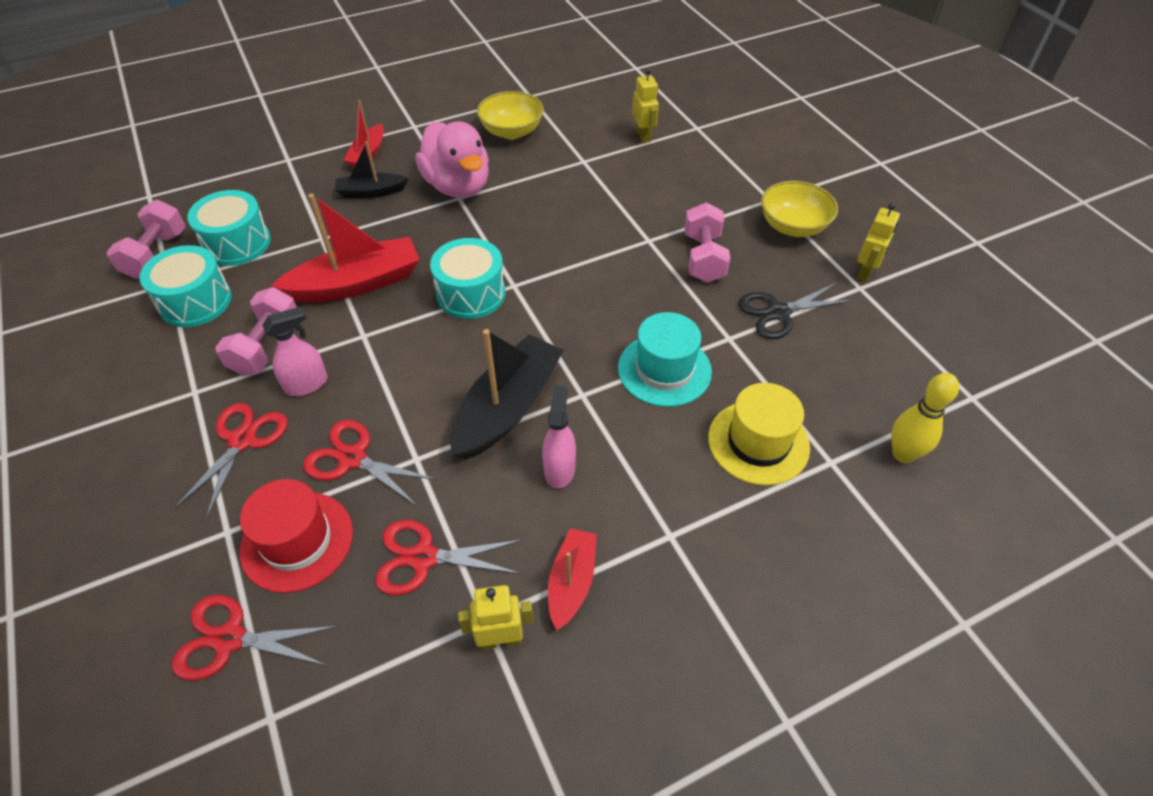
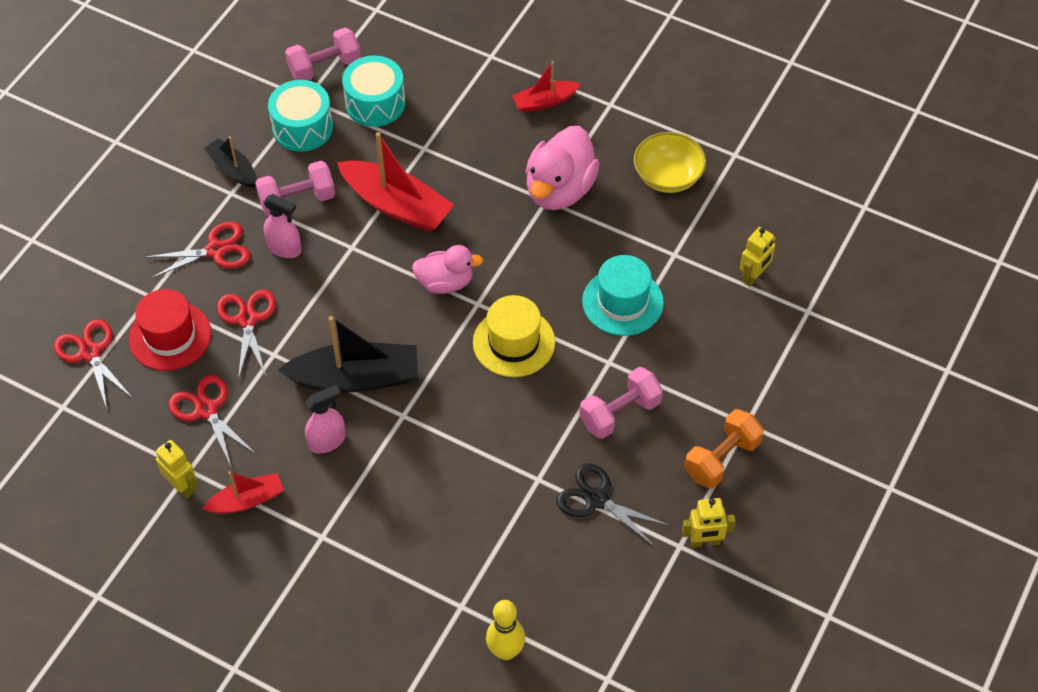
camera: 55 degrees right, 5 degrees up
black boat [335,141,408,198] -> black boat moved to [204,136,257,188]
turquoise drum [430,238,506,319] -> pink duck [412,245,483,294]
turquoise hat [618,312,712,407] -> turquoise hat moved to [582,255,664,336]
yellow hat [708,383,810,485] -> yellow hat moved to [473,295,555,377]
yellow bowl [761,181,838,237] -> orange dumbbell [685,409,764,488]

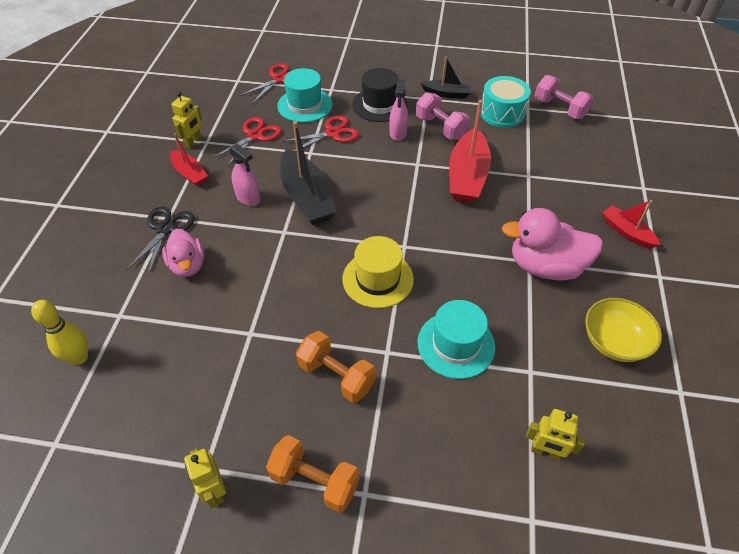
camera: 70 degrees right, 5 degrees down
red hat [129,289,211,371] -> turquoise hat [277,68,333,123]
red scissors [146,222,251,279] -> black hat [352,68,407,122]
black boat [204,136,257,188] -> black boat turned 75 degrees clockwise [421,57,472,99]
turquoise drum [342,55,405,127] -> none
pink duck [412,245,483,294] -> pink duck moved to [162,229,204,277]
black scissors [556,464,670,547] -> black scissors moved to [126,207,195,275]
pink dumbbell [579,367,663,439] -> orange dumbbell [296,331,376,403]

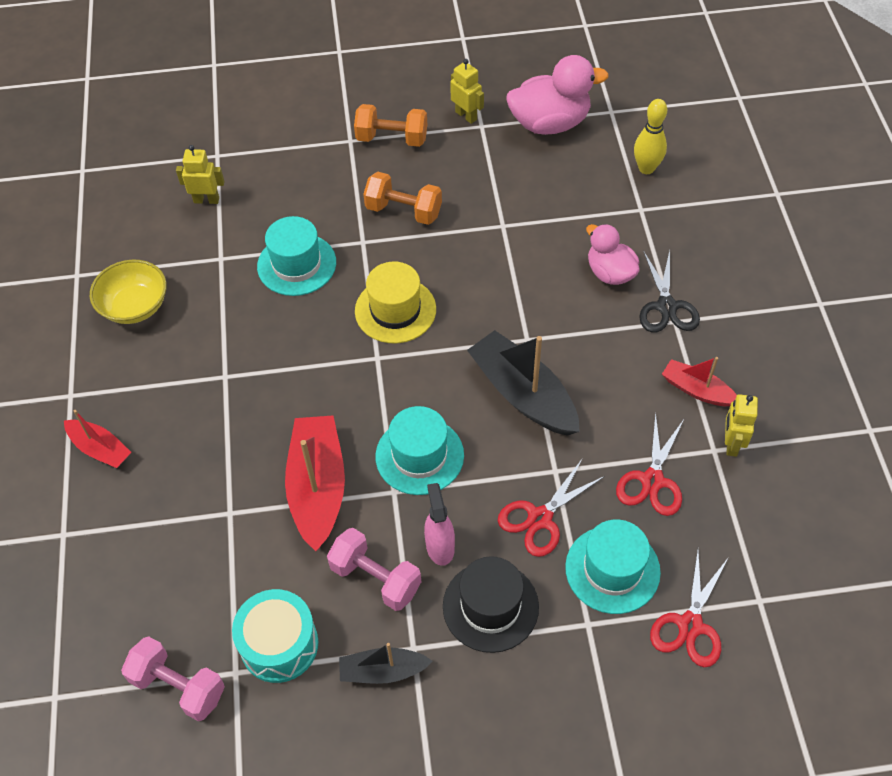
camera: 165 degrees right, 5 degrees up
pink spray bottle [229,144,260,206] -> none
pink duck [502,208,603,281] -> pink duck moved to [506,55,609,135]
none -> turquoise hat [375,406,464,495]

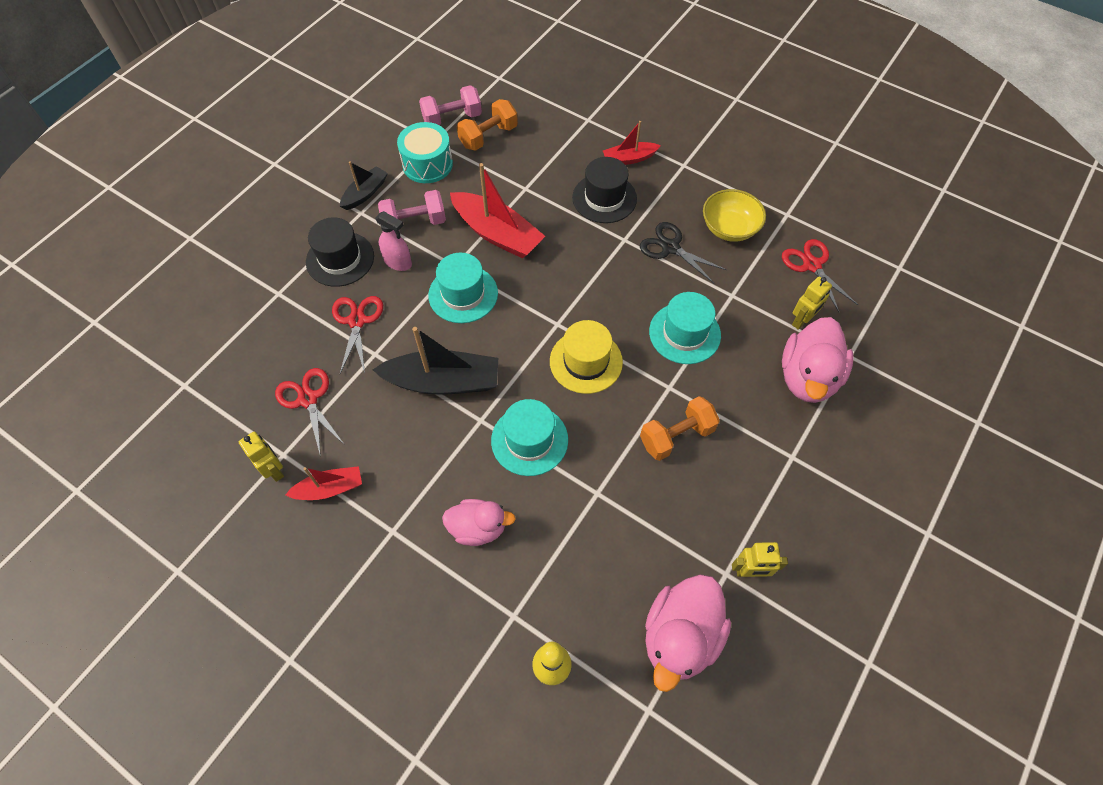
camera: 130 degrees right, 5 degrees up
orange dumbbell [354,104,427,147] -> orange dumbbell moved to [457,99,518,151]
turquoise hat [565,520,661,614] -> turquoise hat moved to [491,399,568,476]
black scissors [639,251,700,332] -> black scissors moved to [640,222,727,283]
red scissors [650,550,729,667] -> red scissors moved to [782,239,858,312]
none -> black hat [572,157,637,223]
none -> pink duck [782,317,854,403]

